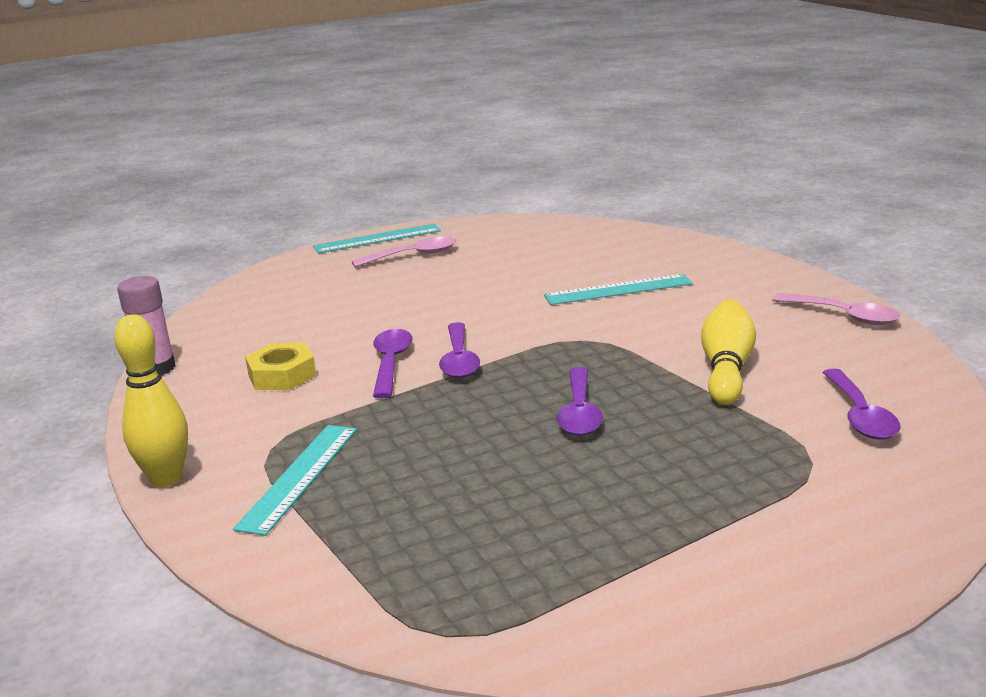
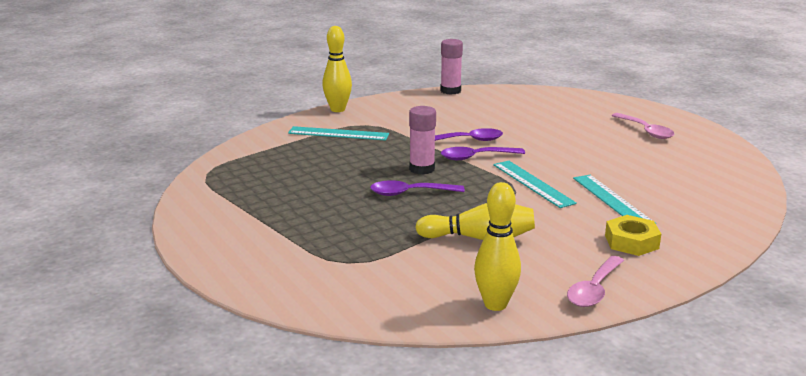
camera: 80 degrees right, 0 degrees up
yellow nut [245,343,317,390] -> yellow nut moved to [605,215,661,256]
turquoise ruler [313,224,441,253] -> turquoise ruler moved to [493,161,577,208]
purple spoon [822,369,900,440] -> none
none -> pink glue stick [409,106,436,175]
none -> yellow bowling pin [474,182,521,311]

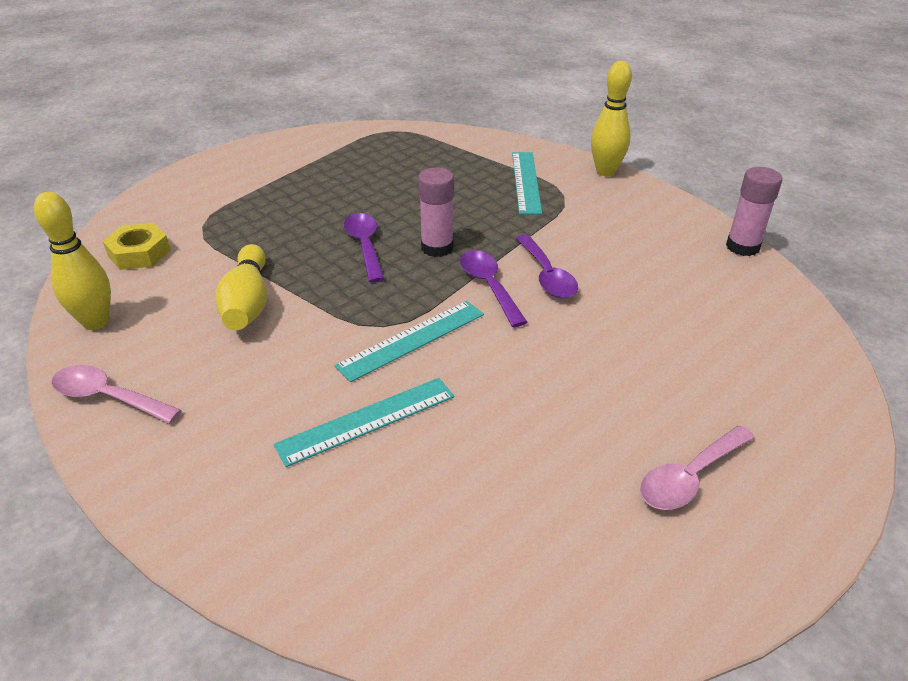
camera: 80 degrees right, 15 degrees up
yellow nut [605,215,661,256] -> yellow nut moved to [103,223,171,270]

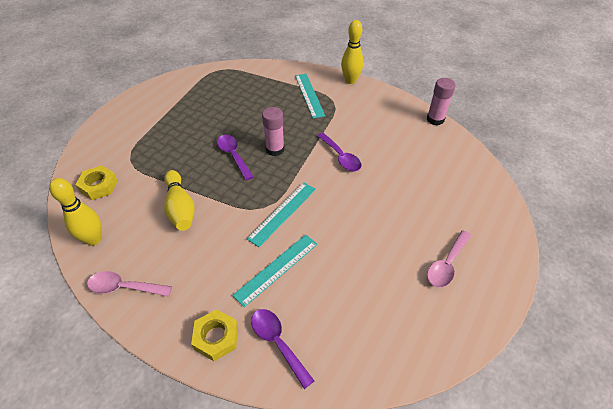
camera: 15 degrees left, 10 degrees up
purple spoon [460,250,527,327] -> purple spoon moved to [251,309,314,389]
none -> yellow nut [191,309,238,361]

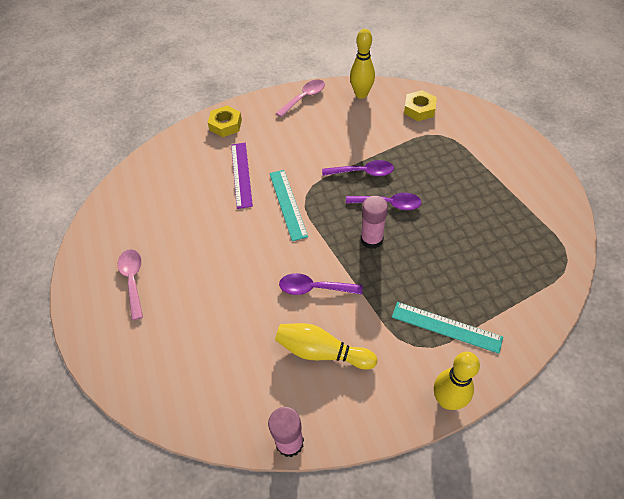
camera: 130 degrees right, 5 degrees up
yellow bowling pin [164,170,195,231] -> yellow bowling pin moved to [275,323,377,370]
turquoise ruler [232,235,318,307] -> purple ruler [231,143,253,209]
purple spoon [251,309,314,389] -> purple spoon moved to [322,160,394,176]

